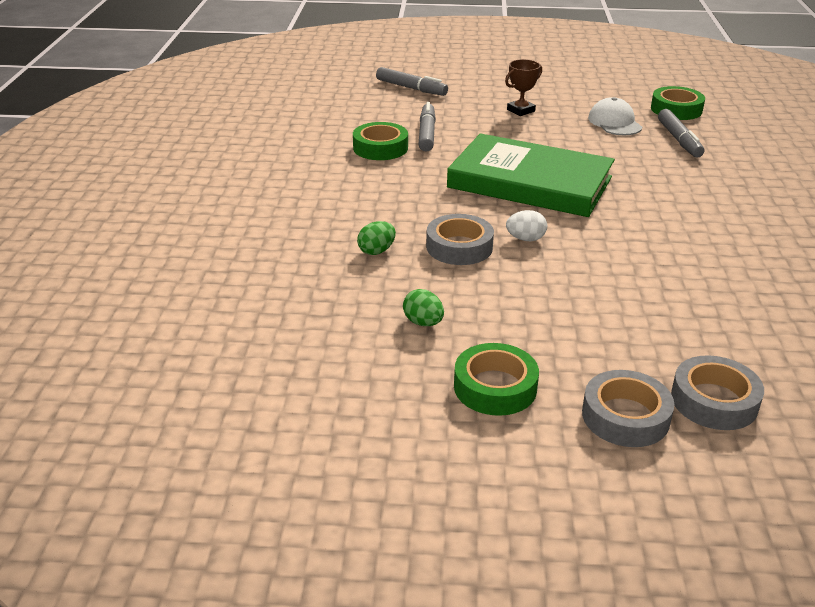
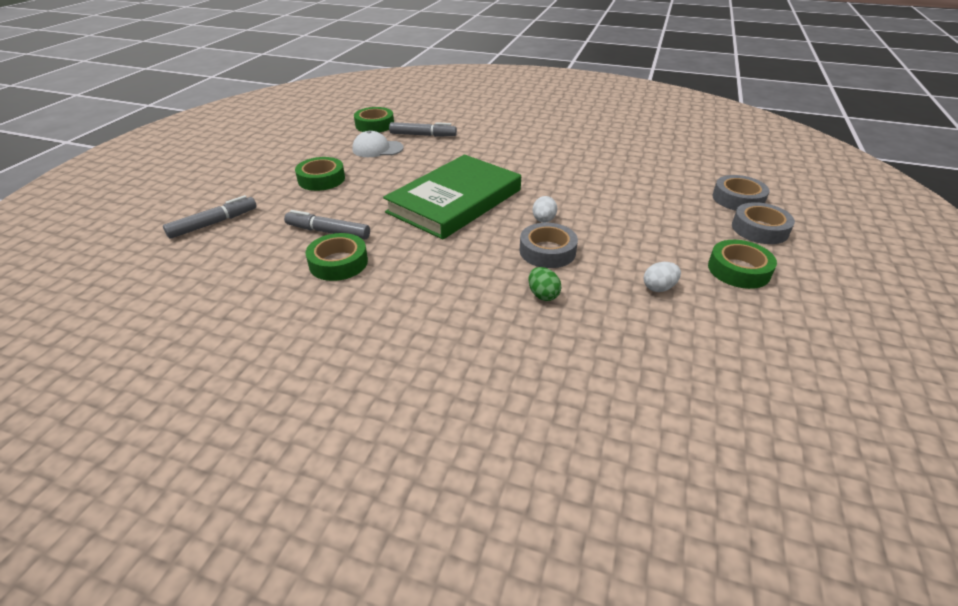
camera: 75 degrees left, 5 degrees up
green egg [403,289,444,326] -> white egg [644,262,681,292]
brown trophy [505,59,542,116] -> green tape [295,157,345,191]

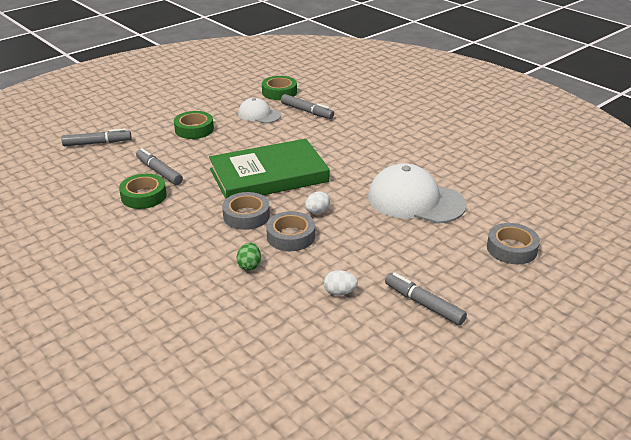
camera: 30 degrees right, 5 degrees down
green tape [708,240,777,289] -> grey marker [385,272,467,325]
grey tape [732,202,795,244] -> grey tape moved to [222,192,270,230]
none -> white cap [368,163,467,224]

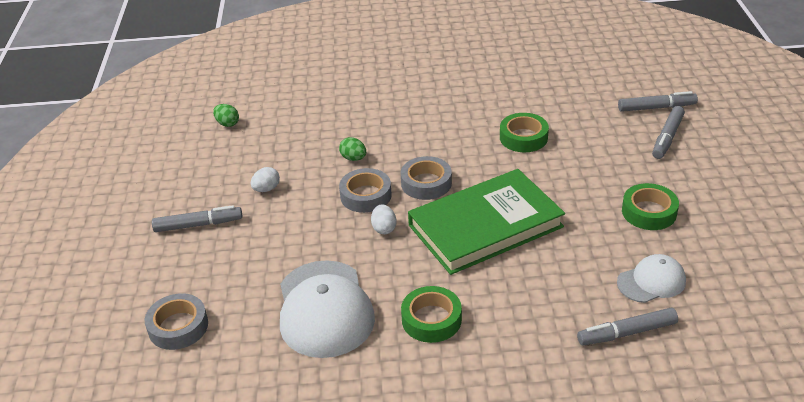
camera: 130 degrees right, 5 degrees up
grey marker [136,148,183,185] -> grey marker moved to [618,91,698,112]
green book [209,139,330,199] -> green book turned 45 degrees clockwise [408,169,565,275]
green tape [262,76,297,100] -> green tape moved to [401,286,462,343]
white cap [368,163,467,224] -> white cap turned 105 degrees clockwise [280,260,375,358]
none -> green egg [213,104,239,127]

